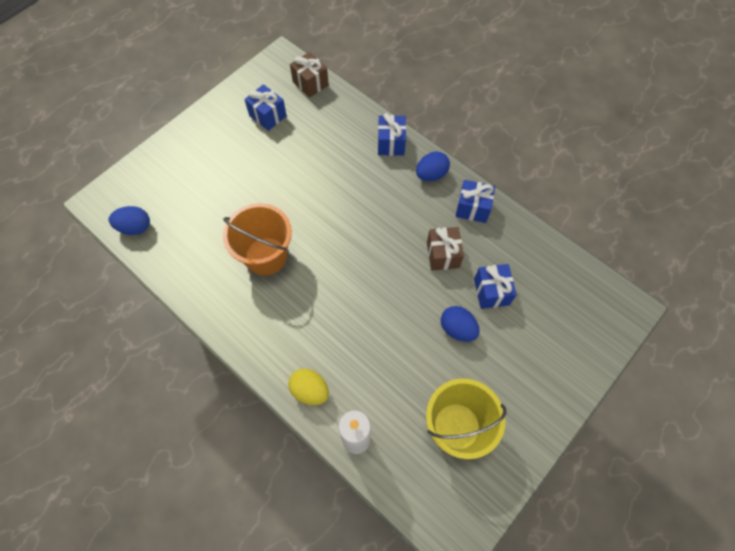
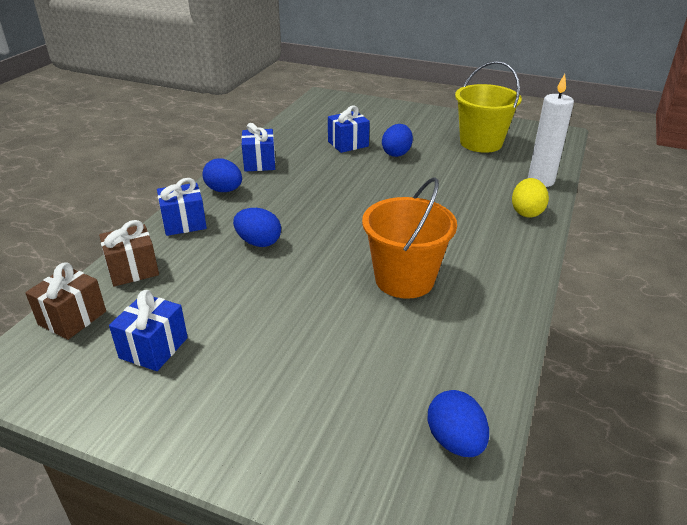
camera: 110 degrees left, 30 degrees down
brown gift [427,227,464,271] -> brown gift moved to [99,220,159,287]
none -> blue egg [233,208,281,247]

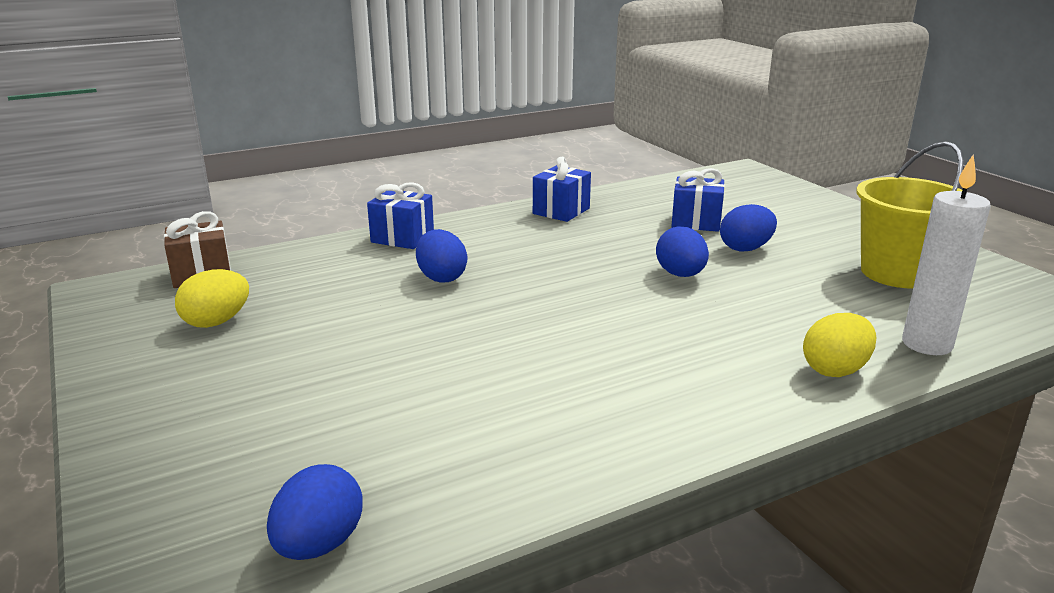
camera: 40 degrees right, 10 degrees down
brown gift [99,220,159,287] -> none
blue gift [109,290,188,371] -> yellow egg [175,269,249,328]
blue egg [203,158,242,192] -> blue egg moved to [656,226,709,277]
orange bucket [362,177,457,299] -> none

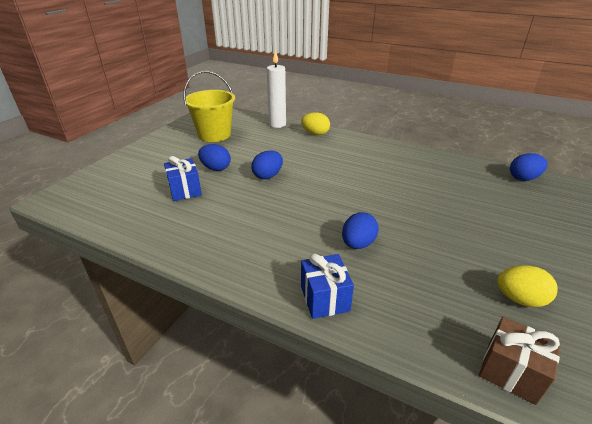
camera: 125 degrees left, 10 degrees up
blue gift [533,157,591,222] -> none

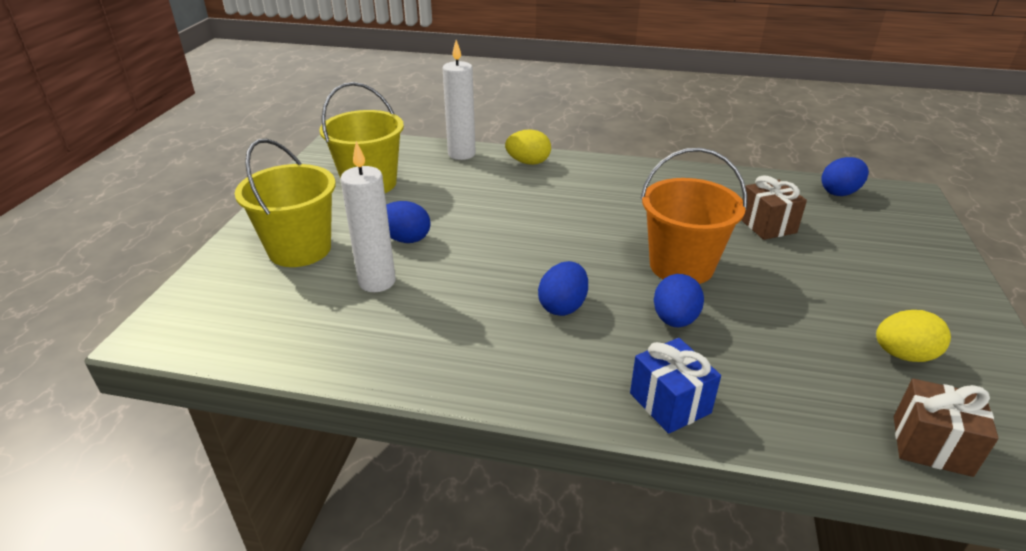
camera: 15 degrees left, 0 degrees up
blue gift [164,156,202,201] -> white candle [341,141,396,292]
blue egg [251,150,283,179] -> blue egg moved to [538,261,588,316]
none -> yellow bucket [235,139,336,267]
none -> orange bucket [640,148,747,284]
none -> brown gift [741,175,807,240]

